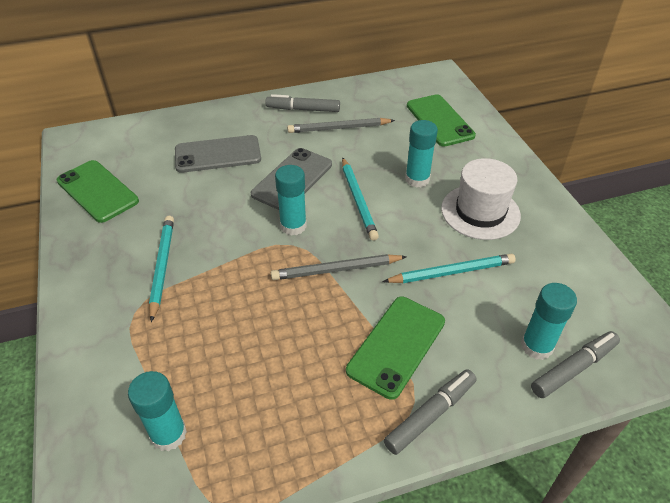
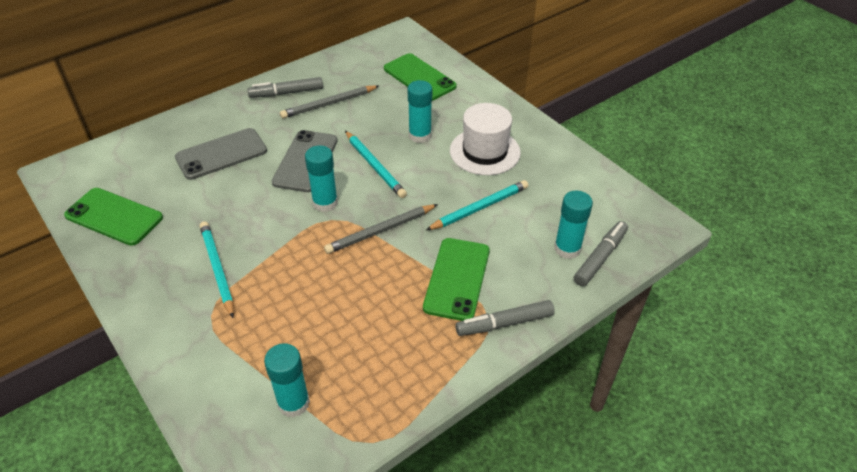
camera: 20 degrees left, 0 degrees up
grey marker [384,369,477,455] -> grey marker turned 135 degrees counterclockwise [455,300,555,336]

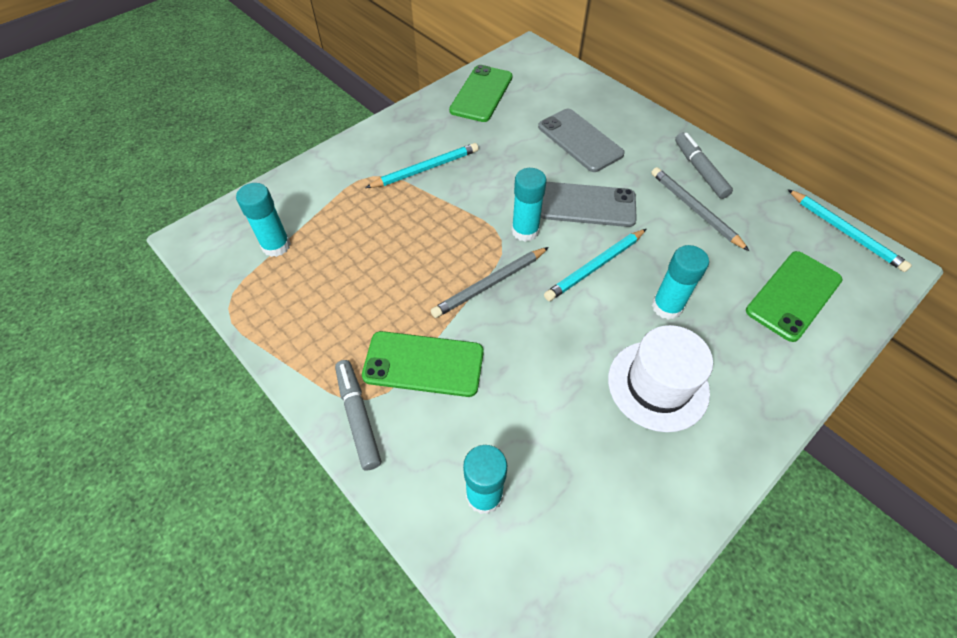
camera: 85 degrees right, 10 degrees up
grey pencil [324,204,438,254] -> grey pencil turned 90 degrees counterclockwise [431,247,549,318]
turquoise pencil [426,180,528,230] -> turquoise pencil moved to [787,189,912,272]
grey marker [574,221,628,286] -> none

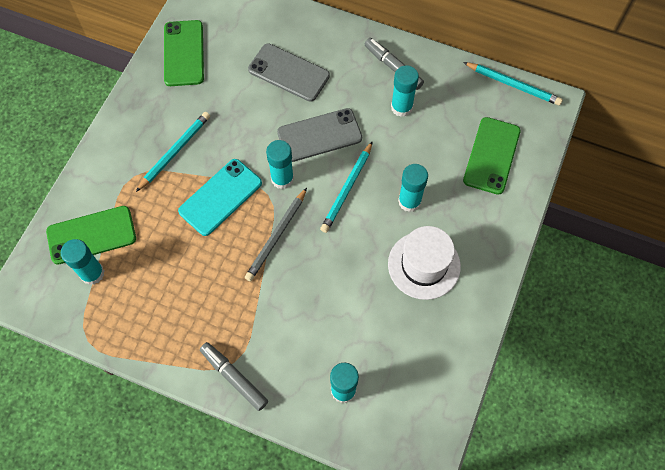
camera: 25 degrees left, 10 degrees up
green phone [362,331,484,397] -> green phone moved to [46,206,136,265]
grey pencil [651,167,749,251] -> turquoise glue stick [391,65,419,117]
none -> turquoise phone [178,159,262,236]

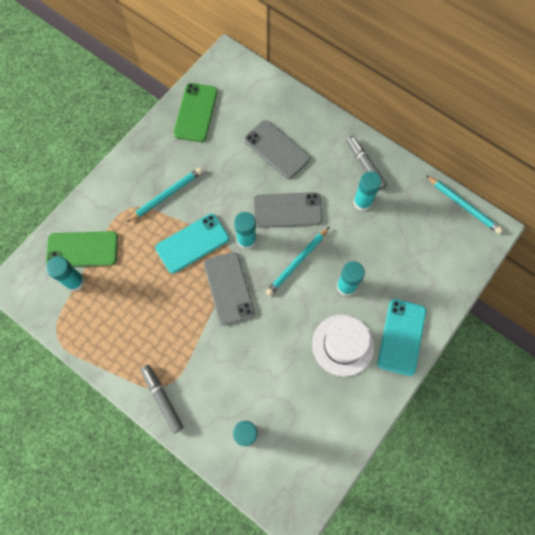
camera: 15 degrees right, 5 degrees up
grey pencil [245,188,307,281] -> grey phone [204,252,255,326]
green phone [463,117,521,195] -> none
none -> turquoise phone [378,299,426,376]

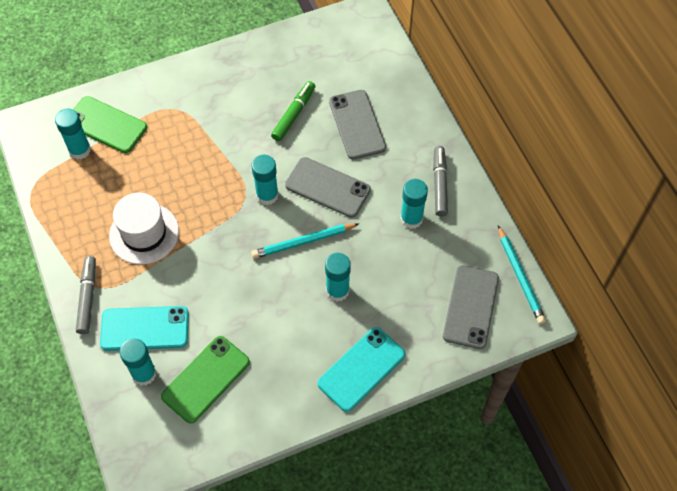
camera: 30 degrees right, 10 degrees down
turquoise pencil [127,168,202,222] -> none
turquoise phone [155,214,229,273] -> turquoise phone moved to [100,306,189,351]
green phone [174,83,218,142] -> green phone moved to [161,336,250,423]
grey phone [204,252,255,326] -> grey phone moved to [443,265,499,349]
white hat [312,315,375,377] -> white hat moved to [109,192,179,265]
none -> green marker [271,81,315,141]

